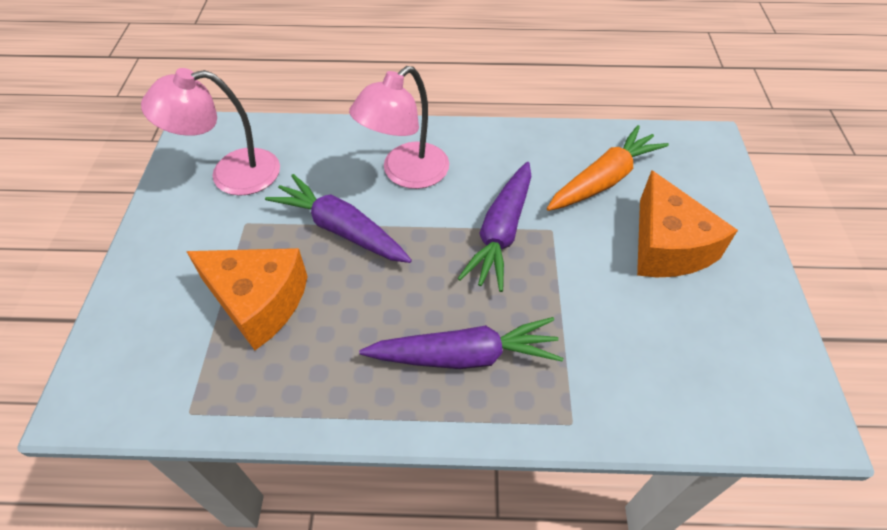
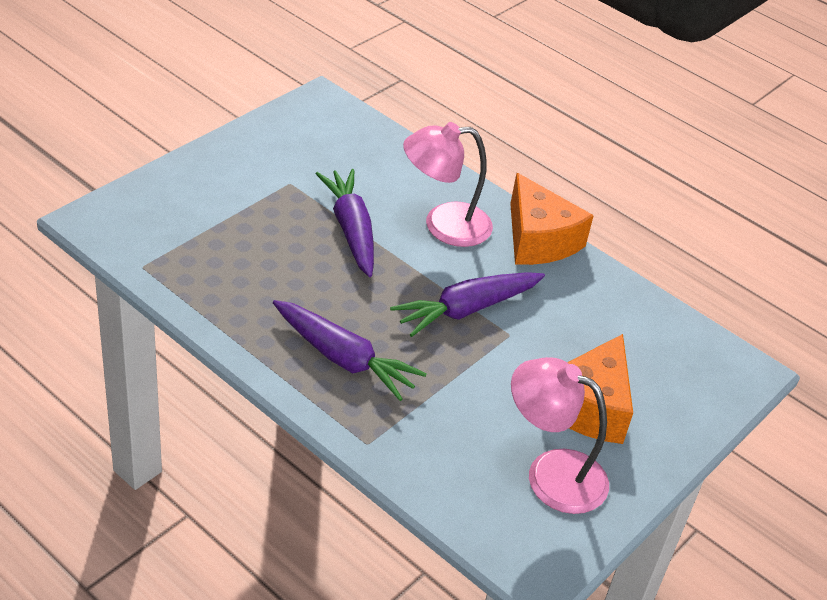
camera: 35 degrees right, 10 degrees down
pink lamp [141,68,280,196] -> pink lamp moved to [511,357,609,514]
orange cheese [186,248,308,350] -> orange cheese moved to [510,173,594,265]
orange carrot [547,125,669,211] -> none

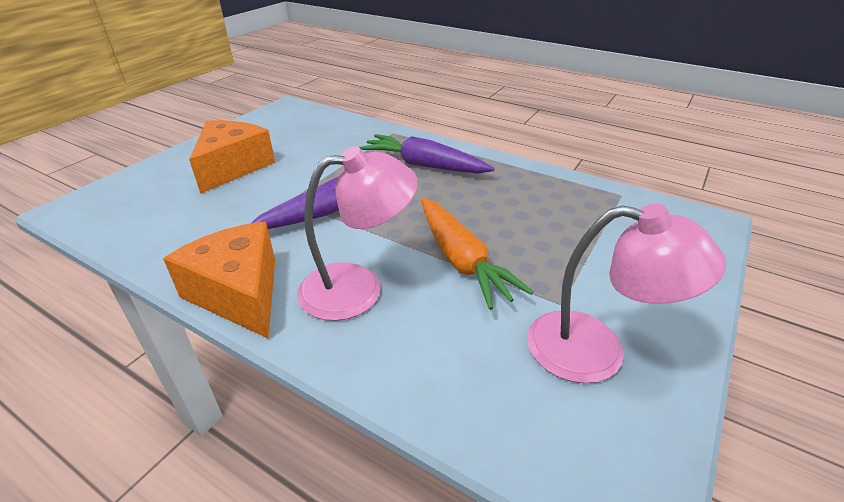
camera: 175 degrees right, 5 degrees down
purple carrot [316,169,374,277] -> orange carrot [421,198,534,310]
pink lamp [511,357,609,514] -> pink lamp moved to [527,204,726,383]

